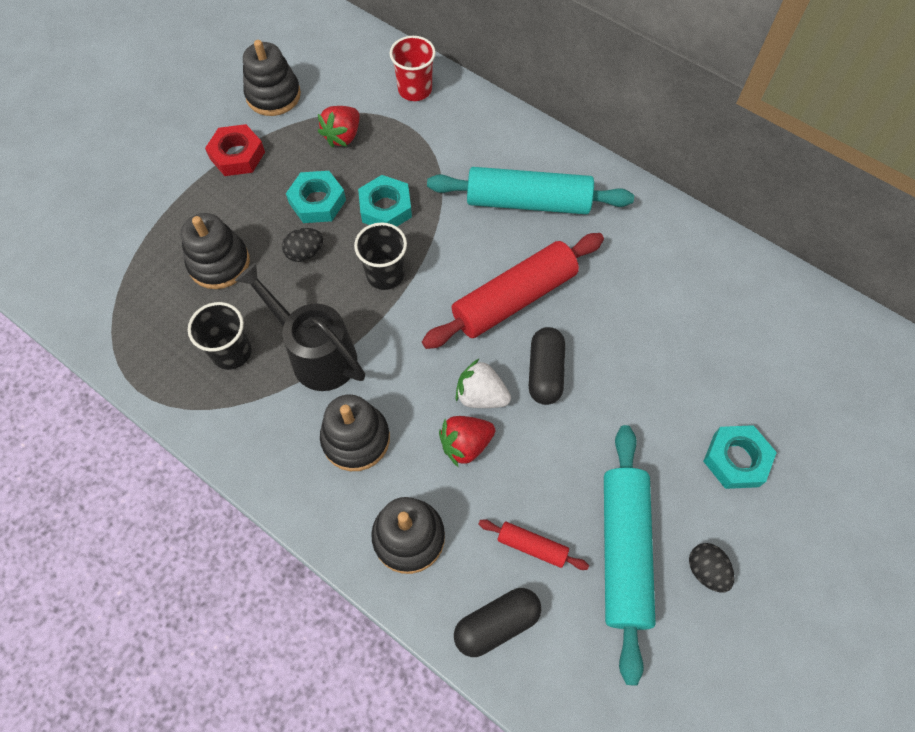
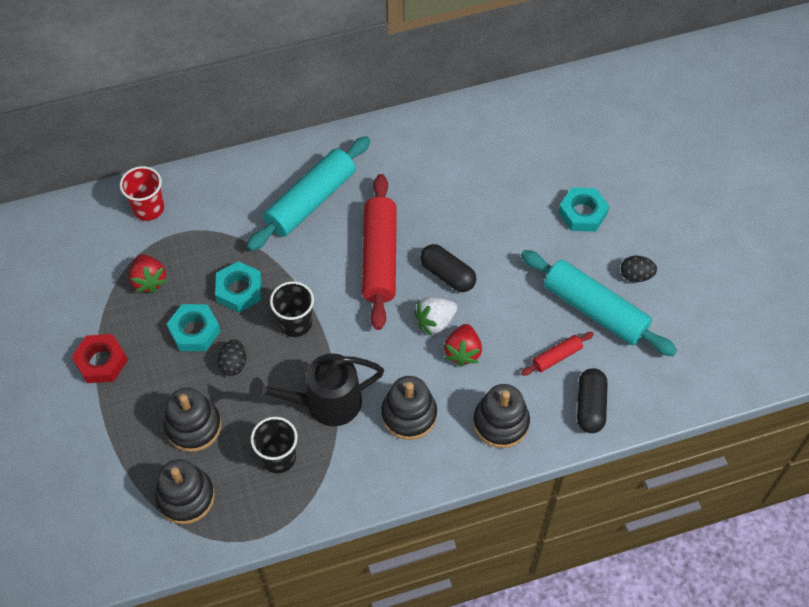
camera: 55 degrees left, 5 degrees down
black stacking toy [243,40,301,116] -> black stacking toy moved to [155,459,215,524]

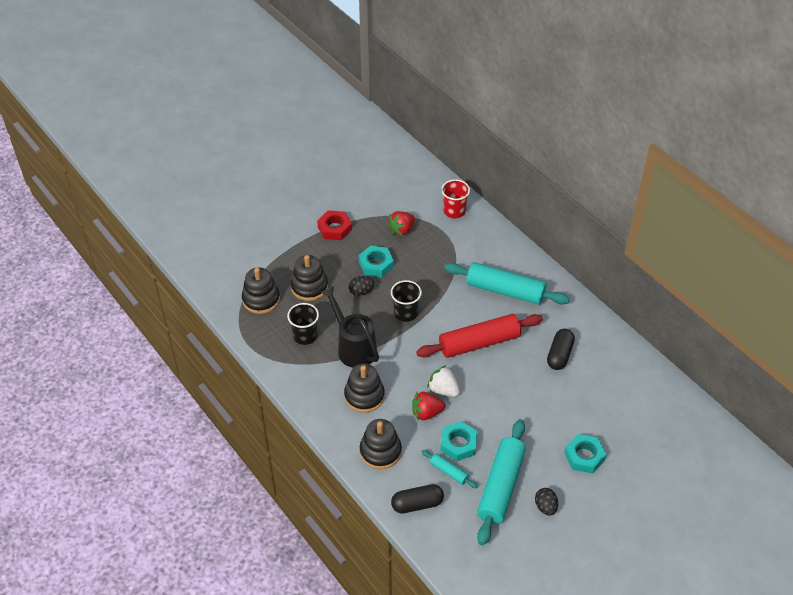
camera: 70 degrees right, 10 degrees down
turquoise nut [215,261,262,312] -> turquoise nut moved to [440,421,478,461]
black capsule [420,244,476,292] -> black capsule moved to [547,329,575,370]
red rolling pin [521,332,594,376] -> turquoise rolling pin [422,450,478,488]

